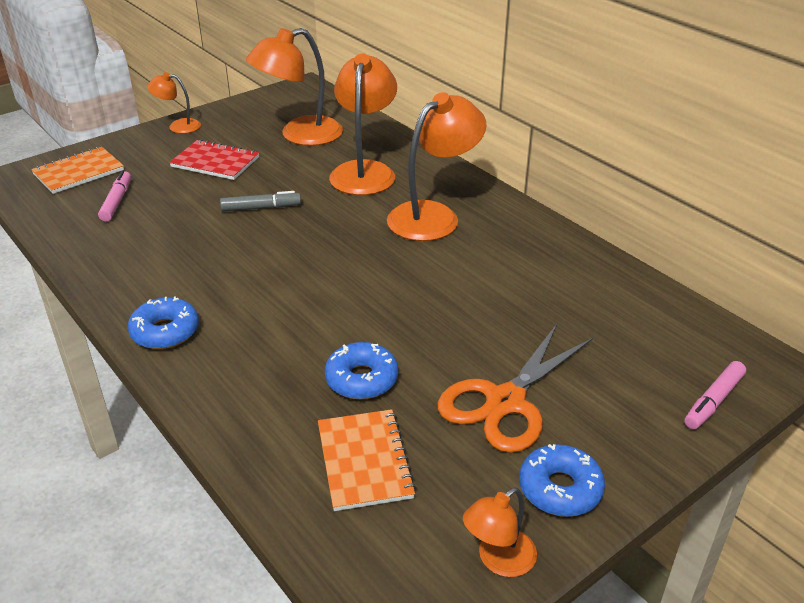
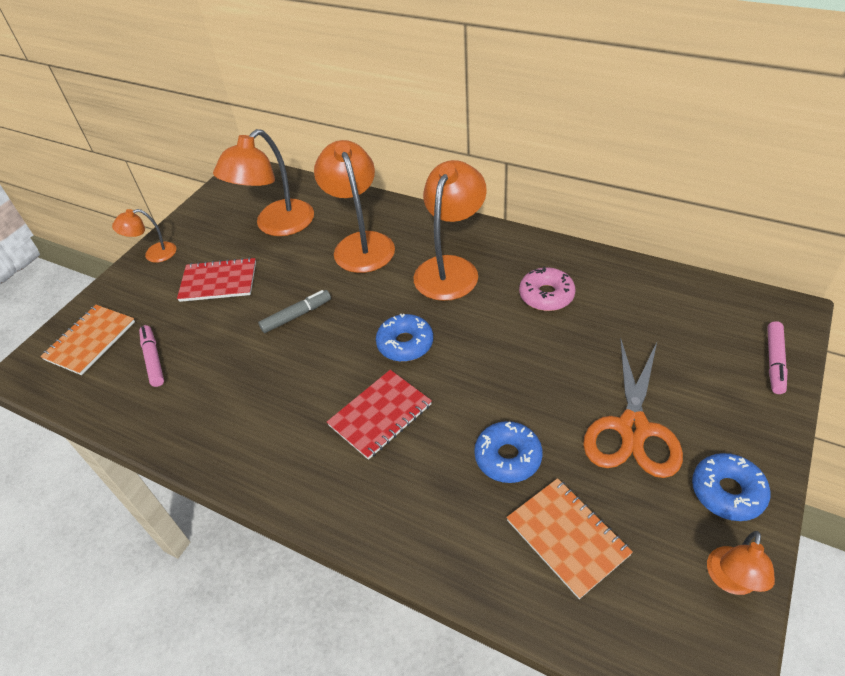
camera: 20 degrees left, 10 degrees up
blue donut [128,296,199,349] -> blue donut moved to [376,314,433,362]
none -> red notebook [327,370,432,460]
none -> pink donut [519,266,575,311]

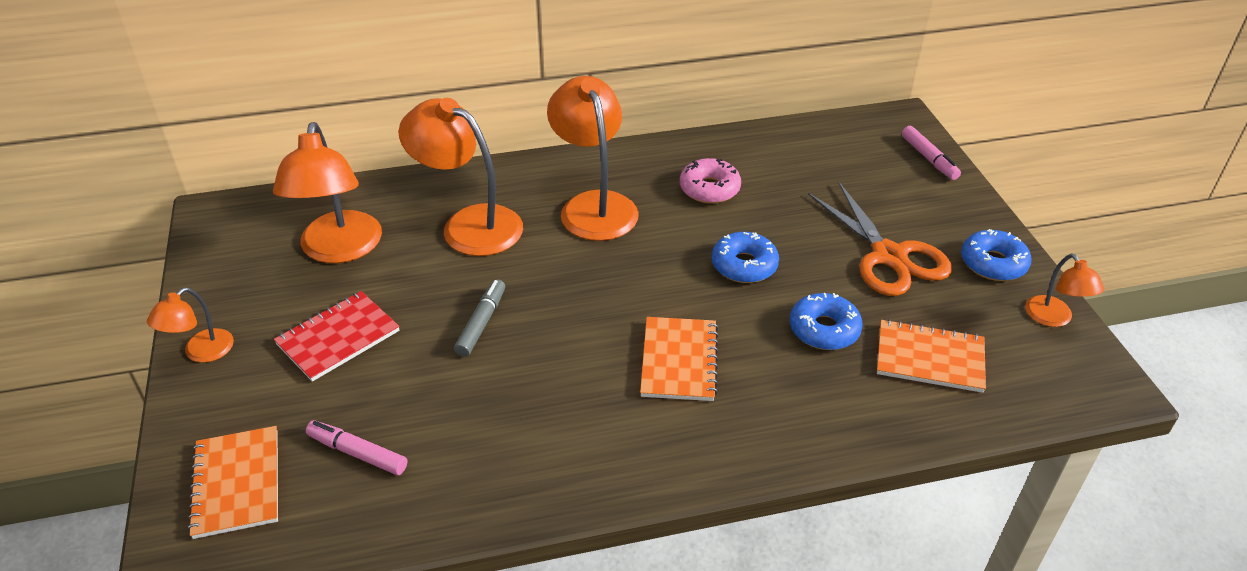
camera: 45 degrees left, 5 degrees down
red notebook [327,370,432,460] -> orange notebook [640,317,718,401]
blue donut [376,314,433,362] -> blue donut moved to [712,232,779,283]

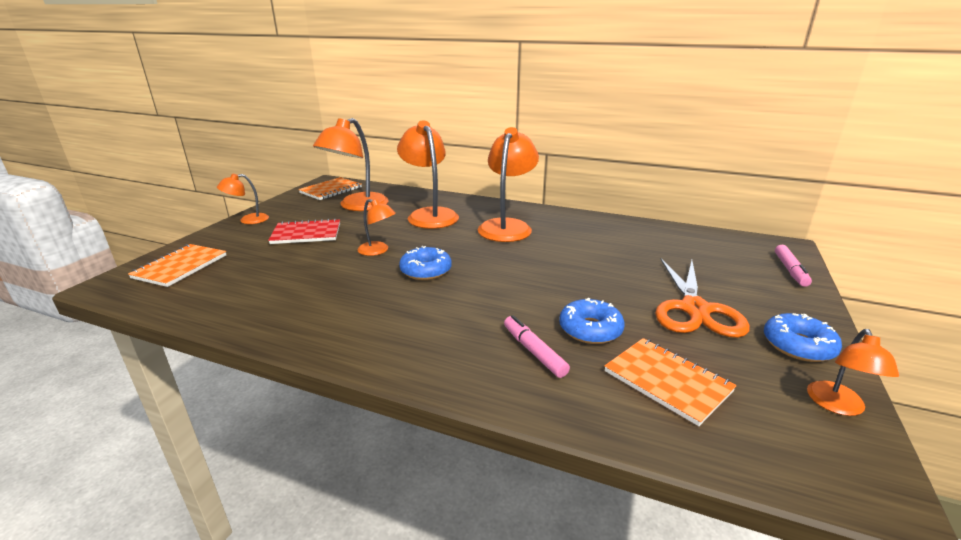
camera: 35 degrees right, 15 degrees down
pink marker [306,420,407,475] -> pink marker moved to [504,315,570,378]
grey marker [454,279,505,357] -> orange lamp [358,199,396,256]
orange notebook [640,317,718,401] -> orange notebook moved to [298,177,362,200]
pink donut [680,158,741,204] -> none
blue donut [712,232,779,283] -> blue donut moved to [399,246,452,280]

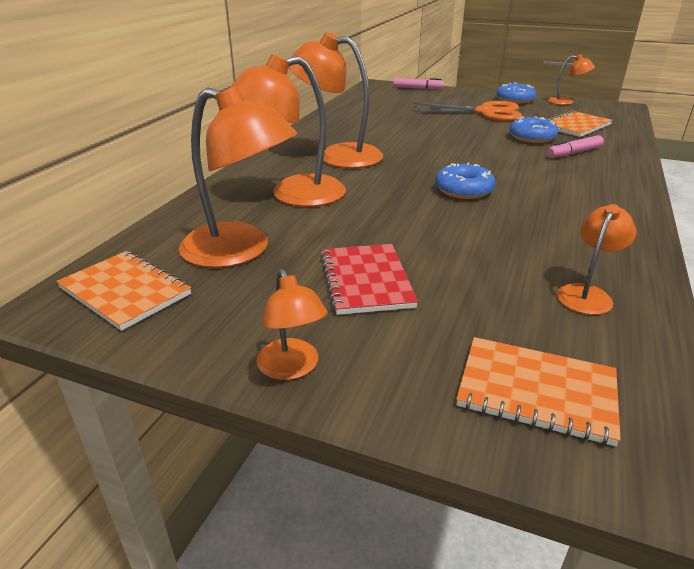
camera: 90 degrees left, 5 degrees up
orange lamp [358,199,396,256] -> orange lamp moved to [557,204,637,315]

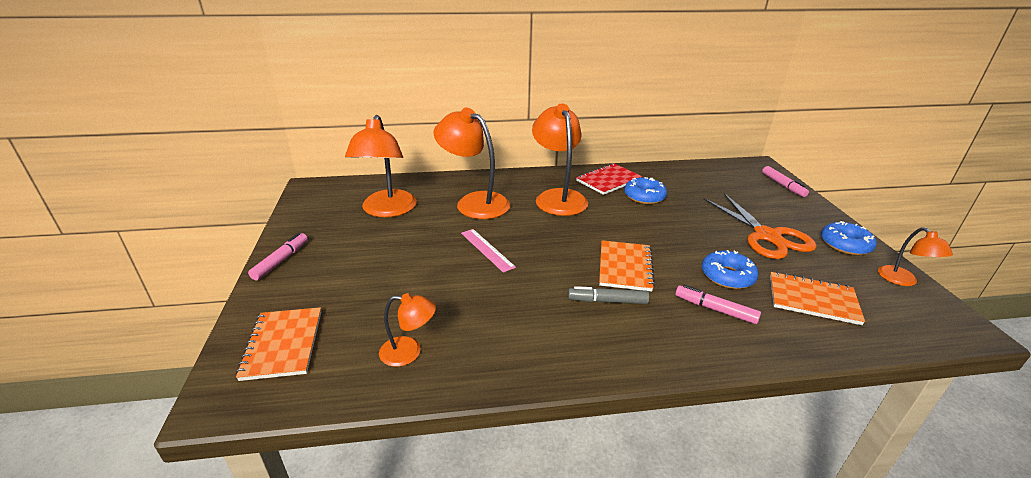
camera: 60 degrees right, 0 degrees up
orange notebook [56,251,191,331] -> orange notebook moved to [599,240,655,292]
orange lamp [256,269,327,380] -> pink marker [248,233,308,280]
red notebook [320,244,418,315] -> red notebook moved to [576,163,642,195]
blue donut [435,163,495,199] -> blue donut moved to [624,177,667,204]
none -> pink ruler [461,229,516,273]
none -> grey marker [568,286,649,304]

